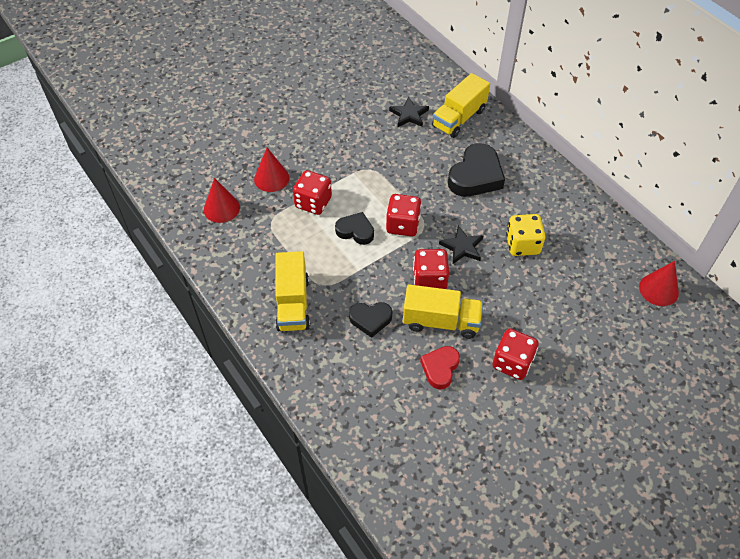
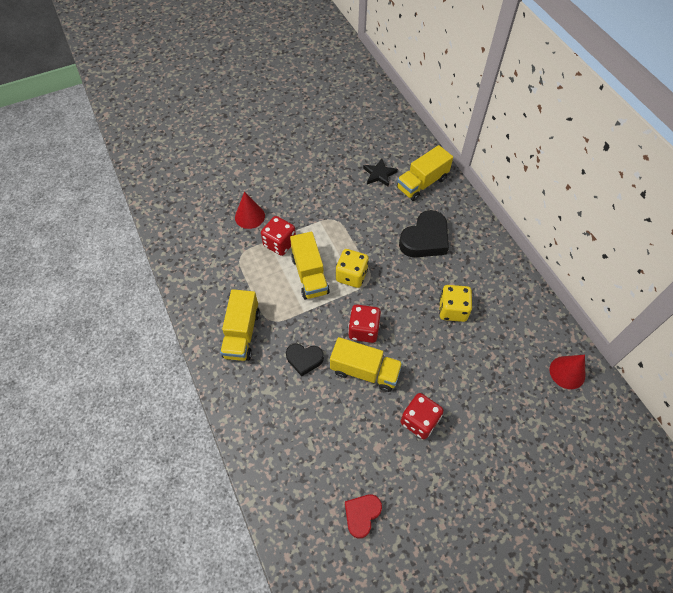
camera: 10 degrees right, 5 degrees up
red cone [204,178,240,223] -> none
black heart [335,212,374,245] -> yellow truck [290,232,330,299]
red dice [386,194,421,237] -> yellow dice [336,249,369,288]
red heart [420,346,460,389] -> red heart moved to [345,495,382,538]
black star [439,226,484,264] -> none

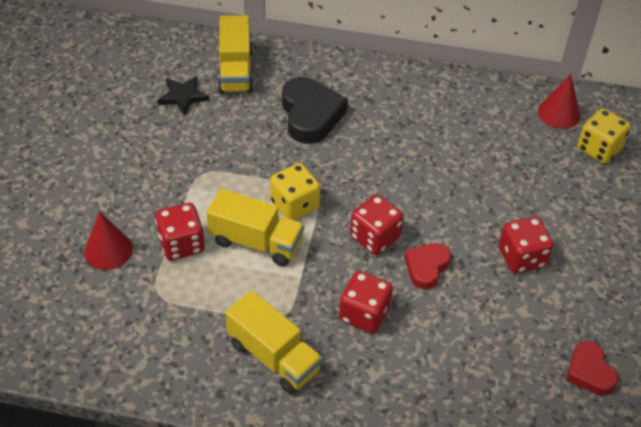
camera: 55 degrees left, 10 degrees down
black heart [286,344,324,376] -> red dice [339,271,393,333]
yellow truck [330,337,403,392] -> red heart [405,243,451,289]
yellow dice [439,285,472,322] -> yellow dice moved to [577,108,631,164]

